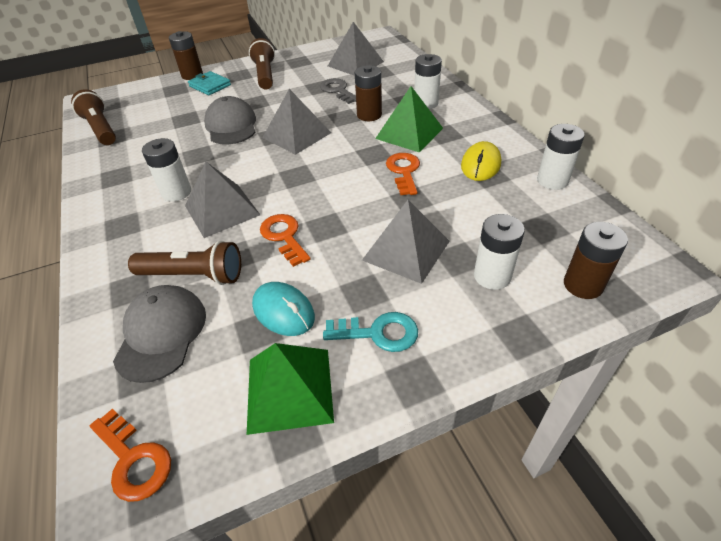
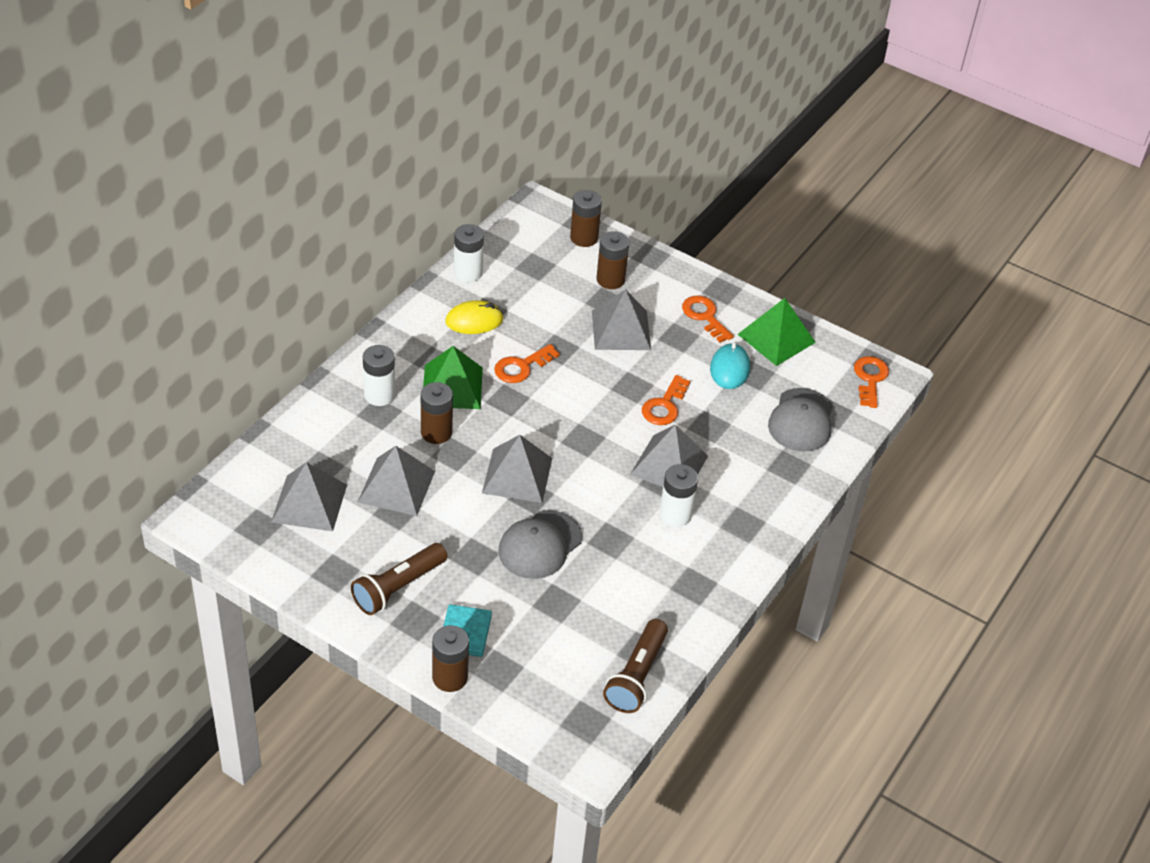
camera: 130 degrees left, 0 degrees up
grey cap [113,285,206,383] -> grey cap turned 45 degrees counterclockwise [768,388,833,452]
brown flashlight [128,241,241,285] -> none
grey key [320,78,356,104] -> grey pyramid [358,446,435,516]
turquoise key [323,312,418,352] -> orange key [682,296,734,343]
white battery [474,214,525,290] -> brown battery [597,231,629,289]

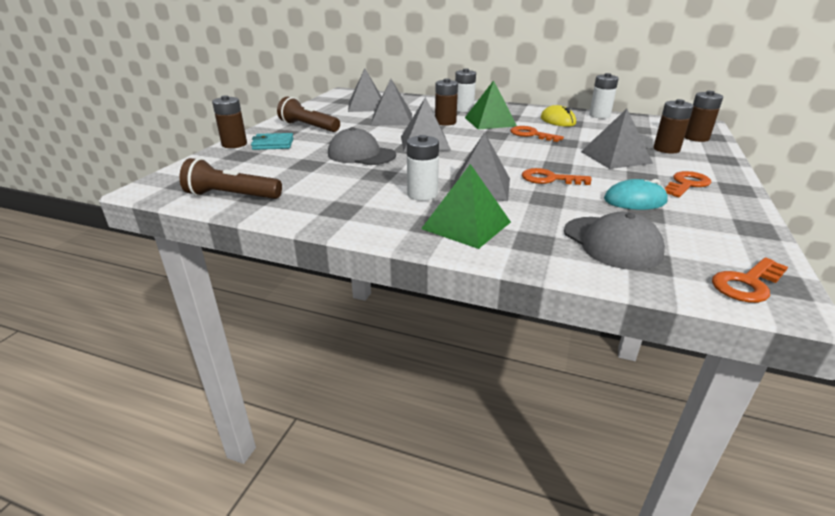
camera: 80 degrees right, 15 degrees down
green pyramid [737,298,816,366] -> green pyramid moved to [421,164,511,249]
grey cap [768,388,833,452] -> grey cap turned 120 degrees counterclockwise [564,212,665,270]
orange key [854,356,889,408] -> orange key turned 150 degrees clockwise [712,257,788,303]

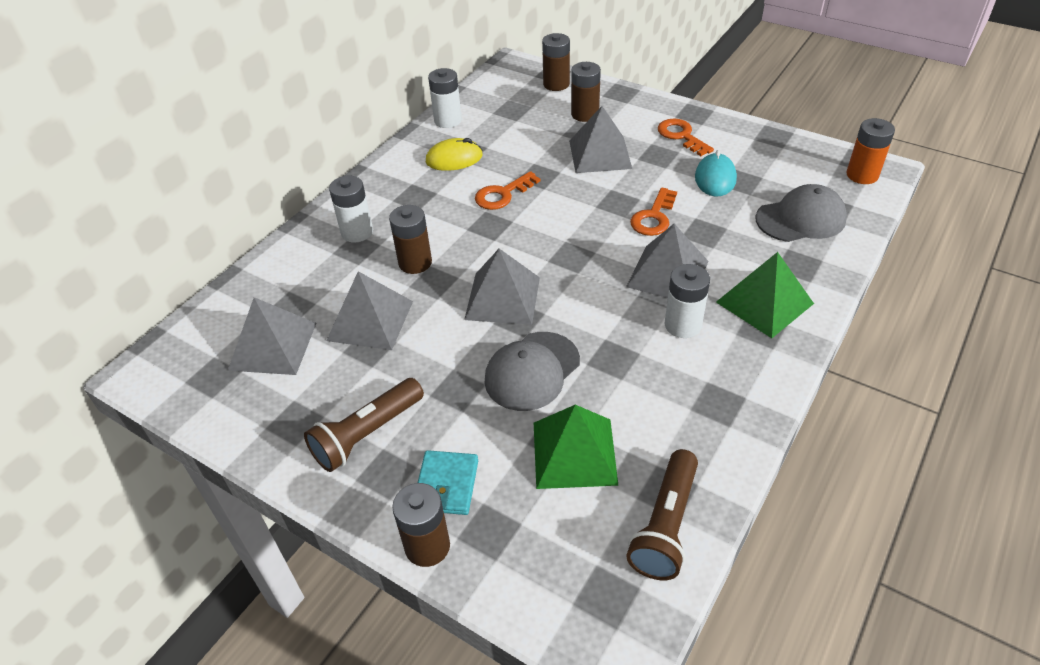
camera: 75 degrees left, 15 degrees up
green pyramid [465,80,517,130] -> green pyramid moved to [534,405,619,489]
orange key [712,257,788,303] -> orange battery [846,118,895,184]

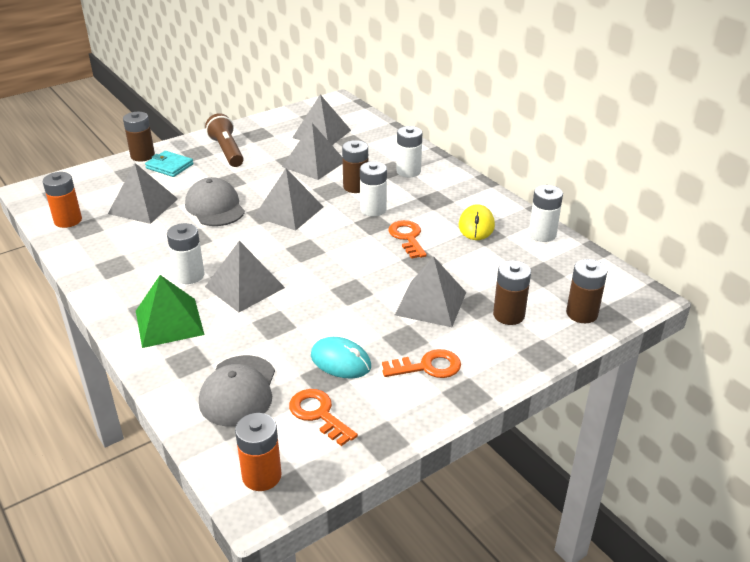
camera: 110 degrees right, 10 degrees down
green pyramid [534,405,619,489] -> grey pyramid [108,163,178,224]
brown flashlight [627,449,698,580] -> orange battery [43,172,82,228]
orange key [630,187,677,236] -> orange key moved to [289,389,358,446]
none -> white battery [360,162,387,216]

